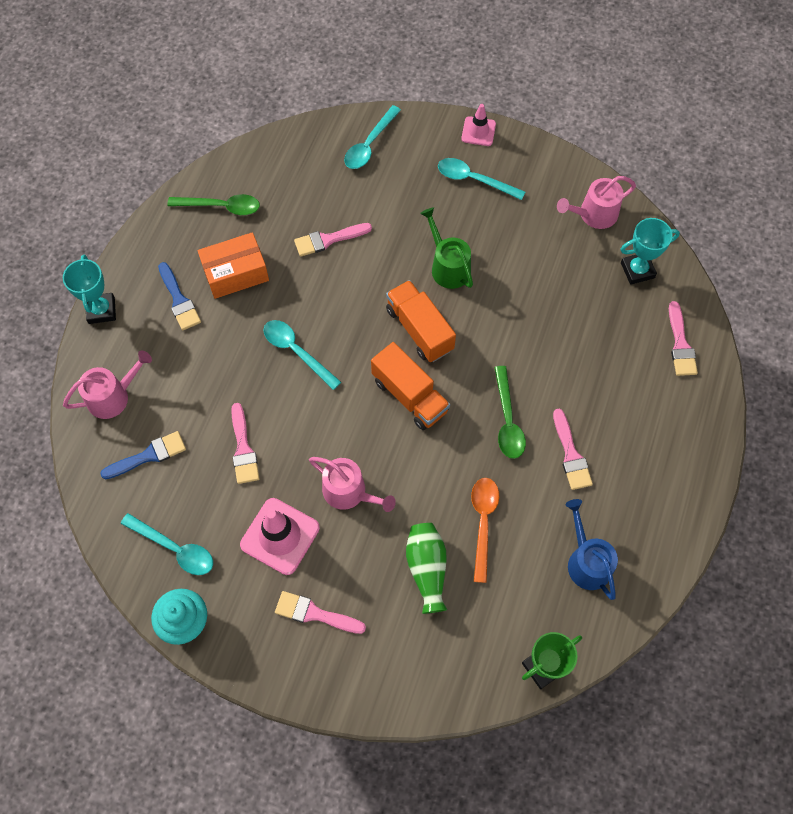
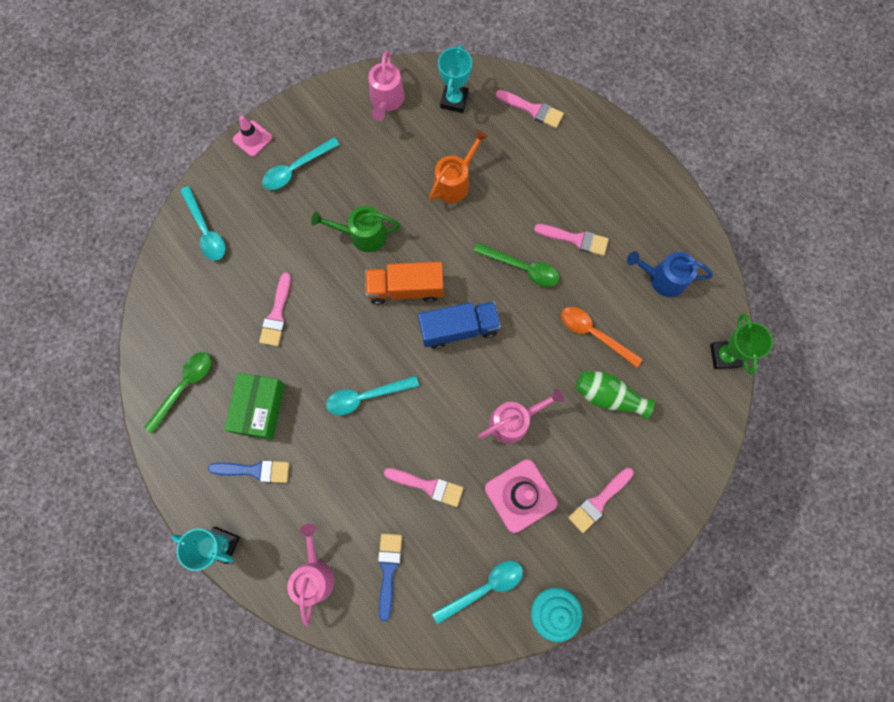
camera: 60 degrees left, 10 degrees up
orange box [197,232,269,299] -> green box [224,373,285,439]
orange truck [371,342,450,430] -> blue truck [418,301,501,349]
none -> orange watering can [429,129,488,203]

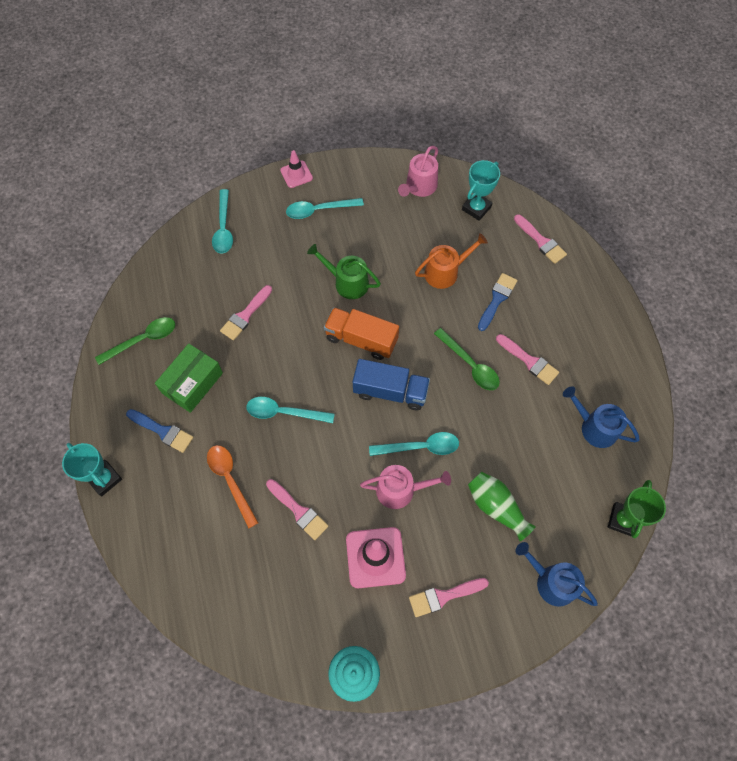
camera: 25 degrees right, 10 degrees down
pink watering can [287,524,335,627] -> none
blue brush [378,533,402,621] -> blue brush moved to [478,273,517,331]
turquoise spoon [432,561,523,624] -> turquoise spoon moved to [369,432,459,456]
orange spoon [561,307,643,368] -> orange spoon moved to [207,445,258,528]
none -> blue watering can [515,542,598,607]

